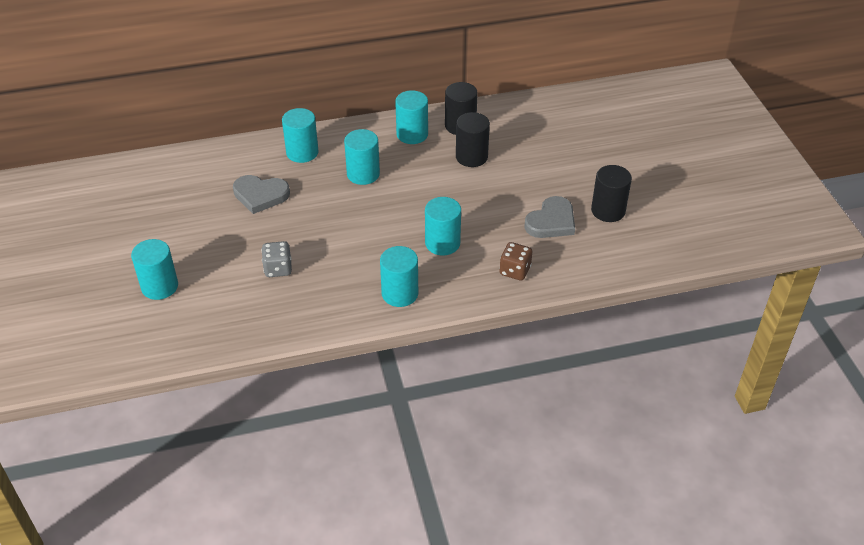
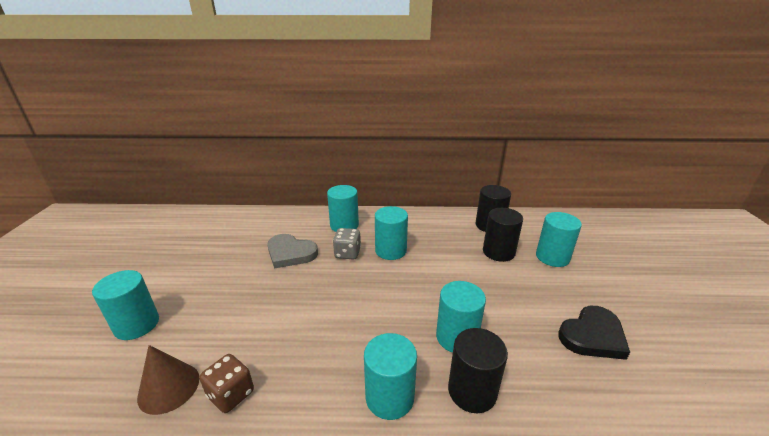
camera: 15 degrees right, 15 degrees down
grey dice [261,241,292,277] -> grey dice moved to [333,228,361,259]
turquoise cylinder [395,90,428,144] -> turquoise cylinder moved to [536,212,582,267]
brown dice [499,242,532,281] -> brown dice moved to [200,354,254,413]
grey heart [524,196,575,238] -> black heart [558,306,630,360]
black cylinder [591,165,632,222] -> black cylinder moved to [448,328,508,413]
none -> brown cone [137,345,200,415]

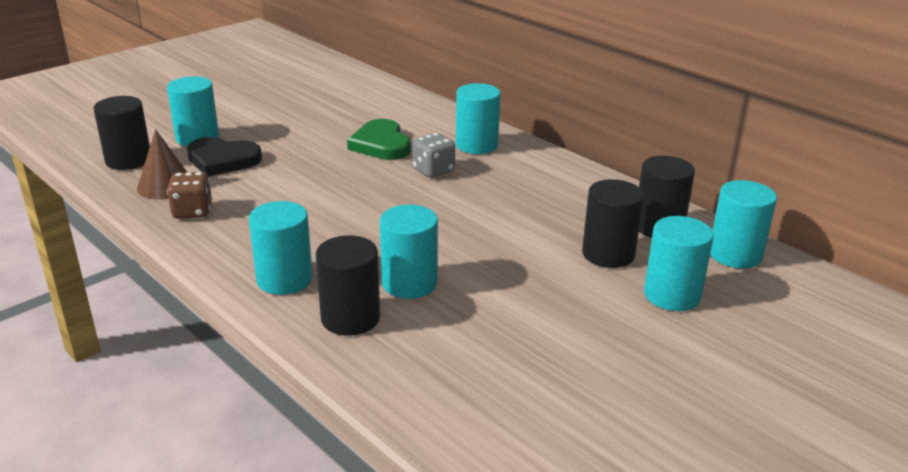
camera: 45 degrees right, 0 degrees up
grey heart [267,234,318,269] -> green heart [347,119,411,160]
turquoise cylinder [375,206,408,260] -> turquoise cylinder moved to [710,180,777,269]
black heart [558,306,630,360] -> black heart moved to [187,137,262,177]
none -> black cylinder [93,96,150,170]

